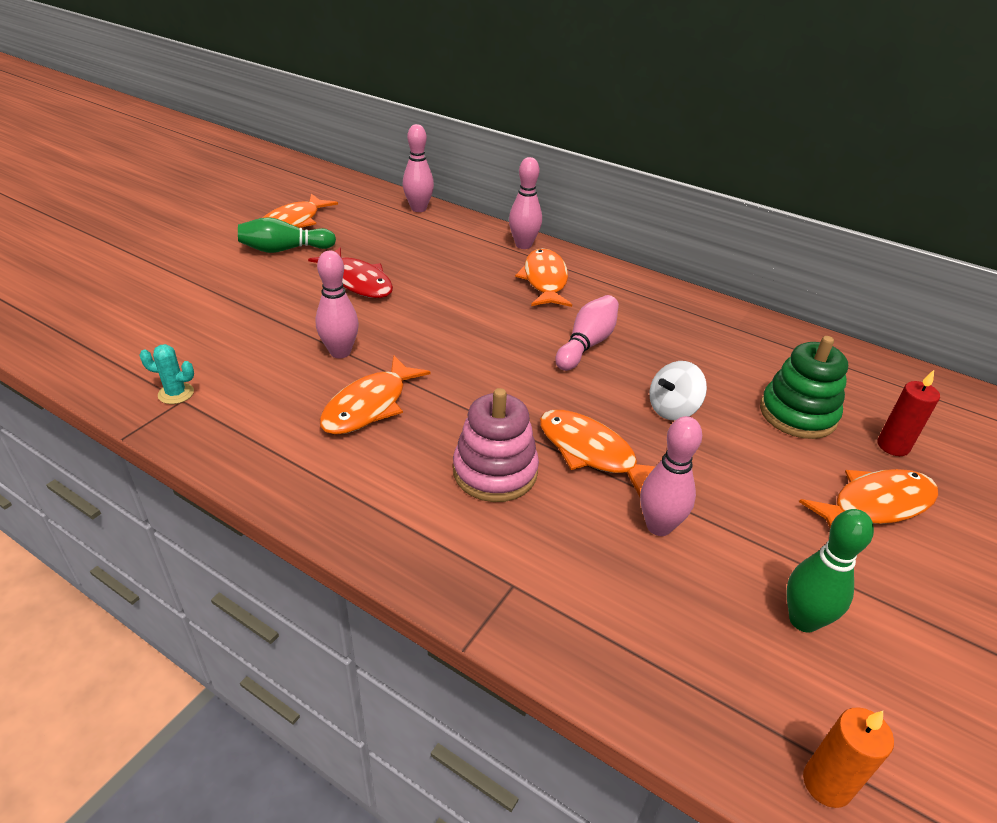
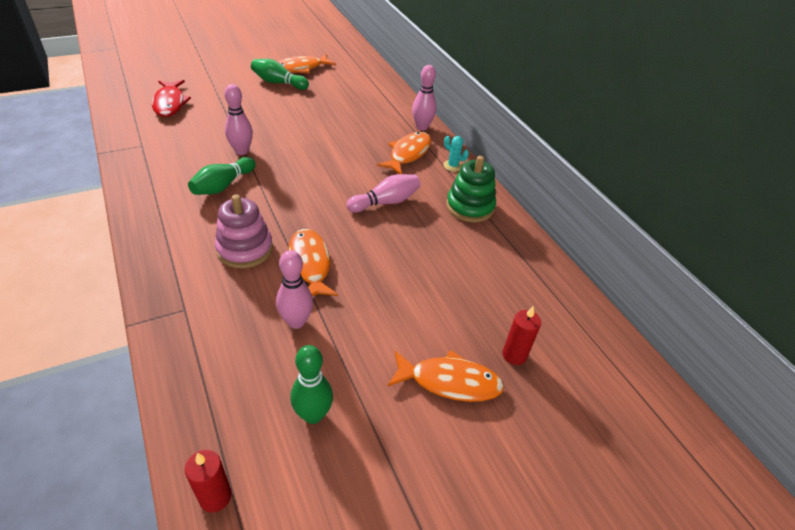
camera: 30 degrees right, 5 degrees up
turquoise cactus [140,344,194,404] -> turquoise cactus moved to [444,136,469,172]
red fish [308,247,393,298] -> red fish moved to [152,80,191,117]
orange fish [320,355,431,435] -> green bowling pin [188,157,256,195]
pink bowling pin [402,124,434,212] -> none
white spinning top [650,361,707,421] -> none
green stacking toy [760,336,848,439] -> green stacking toy moved to [446,156,496,223]
orange candle [803,707,894,808] -> red candle [185,450,232,513]

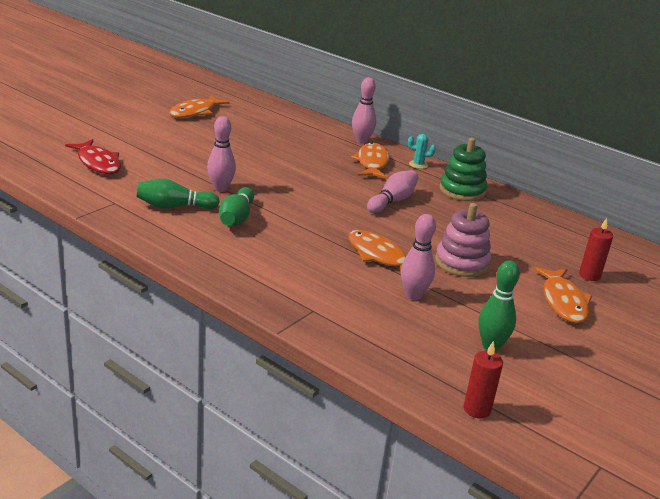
camera: 25 degrees left, 15 degrees down
pink stacking toy [215,194,273,268] -> pink stacking toy moved to [435,203,491,277]
green bowling pin [251,59,309,90] -> green bowling pin moved to [137,179,220,209]
orange fish [388,350,504,402] -> orange fish turned 105 degrees clockwise [534,267,592,323]

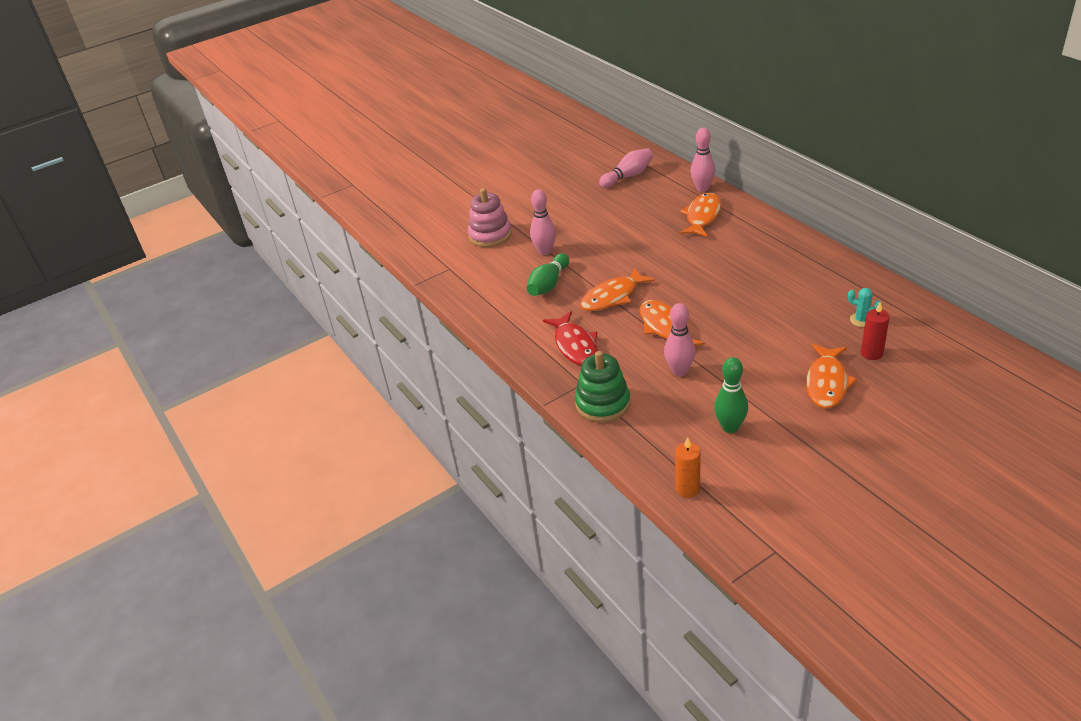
camera: 25 degrees right, 10 degrees up
red fish [65,139,121,174] -> red fish moved to [543,311,598,365]
green bowling pin [137,179,220,209] -> none
orange fish [169,95,230,118] -> orange fish moved to [580,267,655,311]
pink bowling pin [367,170,418,213] -> pink bowling pin moved to [599,148,653,188]
turquoise cactus [408,134,436,169] -> turquoise cactus moved to [848,288,882,327]
pink stacking toy [435,203,491,277] -> pink stacking toy moved to [468,188,512,247]
green stacking toy [440,137,487,201] -> green stacking toy moved to [575,351,630,422]
red candle [464,341,503,419] -> orange candle [675,437,701,498]

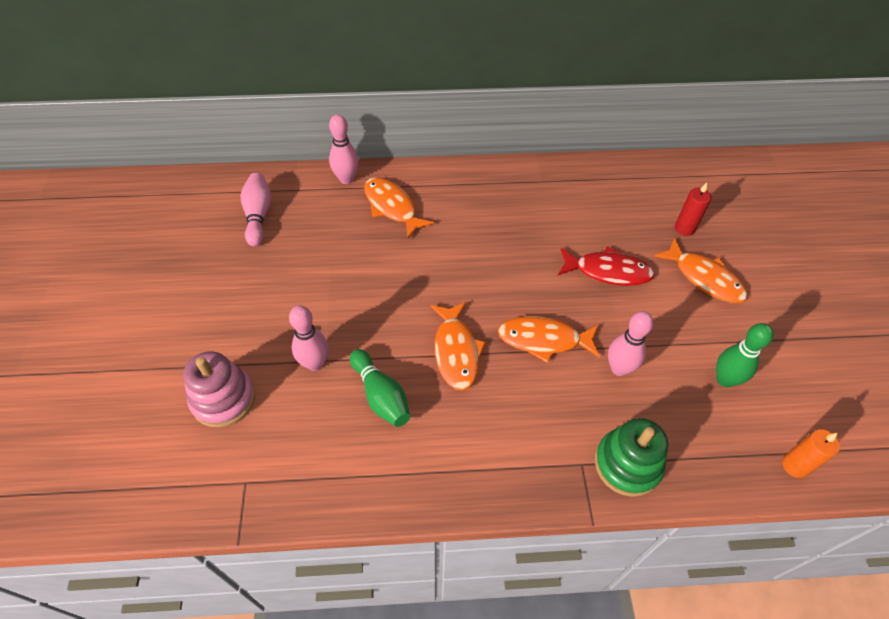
camera: 65 degrees left, 15 degrees up
red fish [543,311,598,365] -> red fish moved to [558,246,655,286]
turquoise cactus [848,288,882,327] -> none

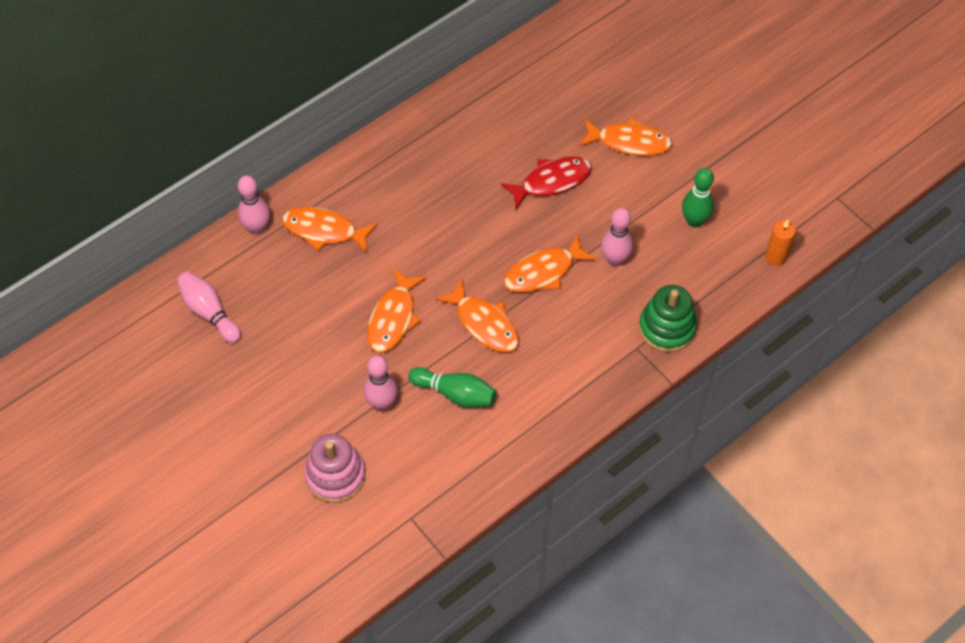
camera: 35 degrees left, 5 degrees up
red candle [675,183,712,236] -> none
none -> orange fish [367,268,426,353]

